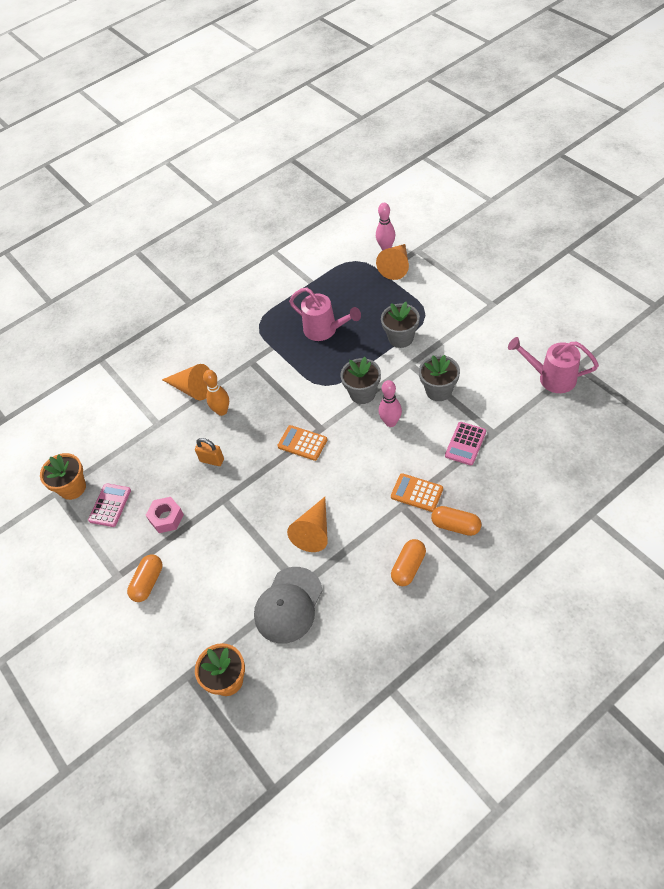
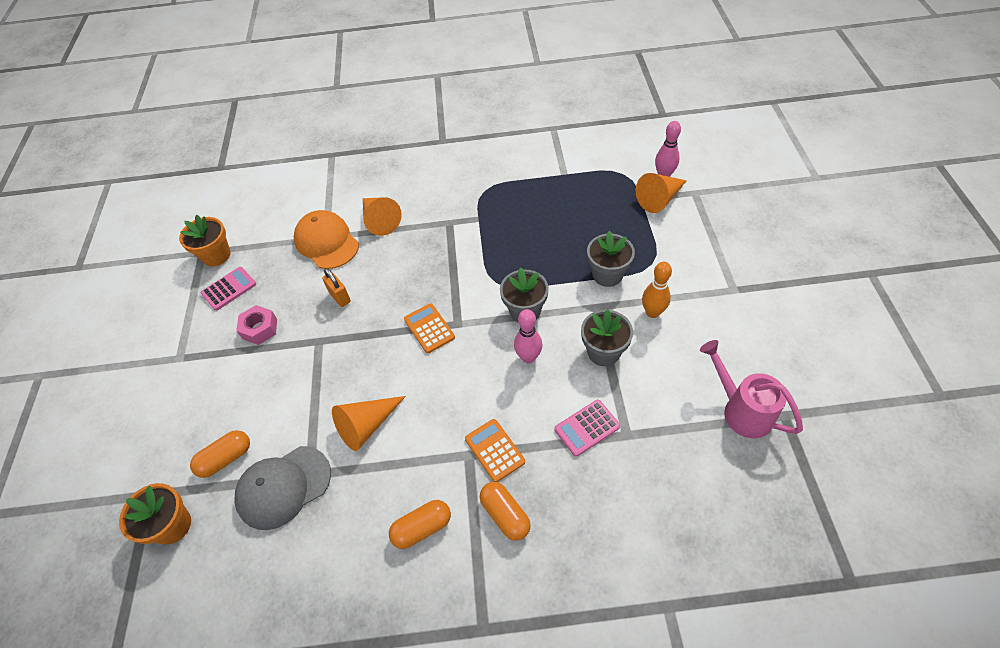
camera: 30 degrees right, 0 degrees up
orange capsule [127,554,162,602] -> orange capsule moved to [190,430,250,478]
orange bowling pin [203,370,229,416] -> orange bowling pin moved to [642,262,672,318]
pink watering can [289,287,361,341] -> none
none -> orange cap [294,210,359,269]

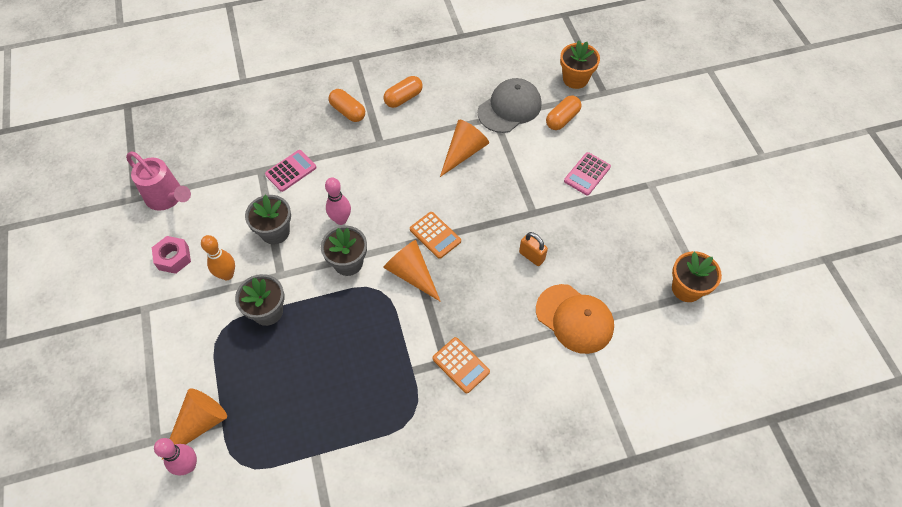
camera: 165 degrees right, 5 degrees up
pink calculator [201,267,256,311] -> pink calculator moved to [564,152,611,195]
pink nut [236,305,277,345] -> pink nut moved to [152,236,191,274]
orange cone [363,197,402,236] -> orange cone moved to [383,240,441,302]
orange calculator [465,419,525,482] -> orange calculator moved to [432,337,490,393]

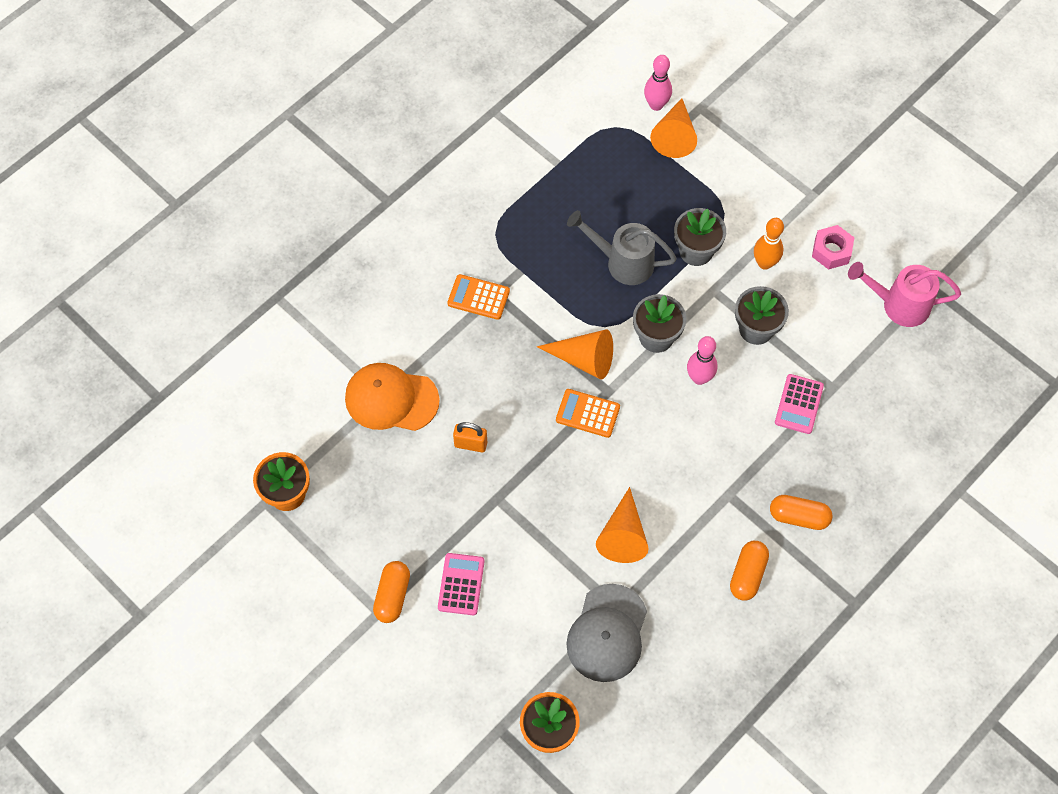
camera: 150 degrees right, 5 degrees up
orange capsule [546,95,581,130] -> orange capsule moved to [373,561,410,623]
none -> grey watering can [567,210,677,285]

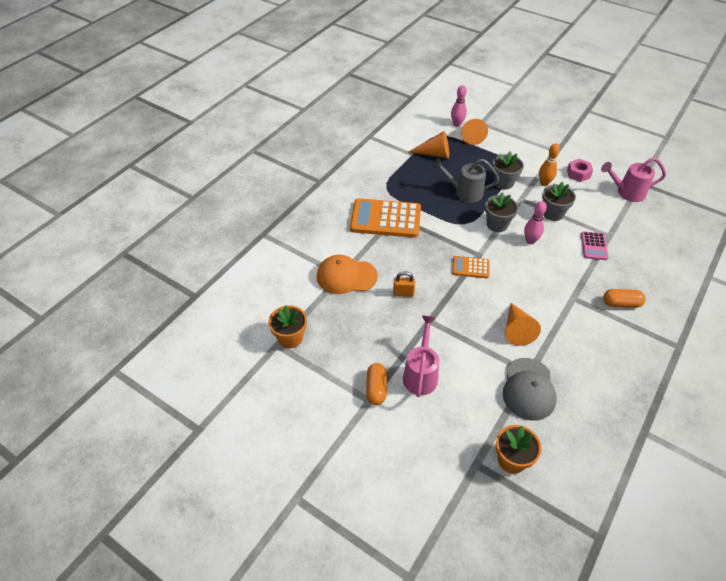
camera: 10 degrees left, 15 degrees down
pink calculator [438,553,484,615] -> pink watering can [403,315,439,397]
orange calculator [447,274,510,320] -> orange calculator [350,198,421,238], size x2.00
orange cone [537,329,613,379] -> orange cone moved to [409,131,449,158]
orange capsule [730,541,769,600] -> none

